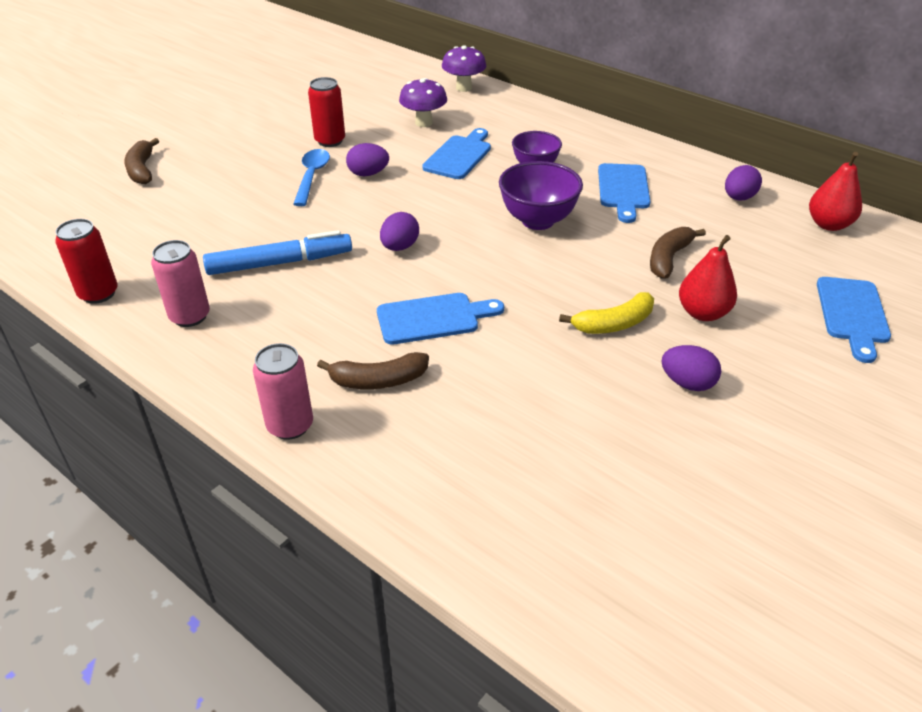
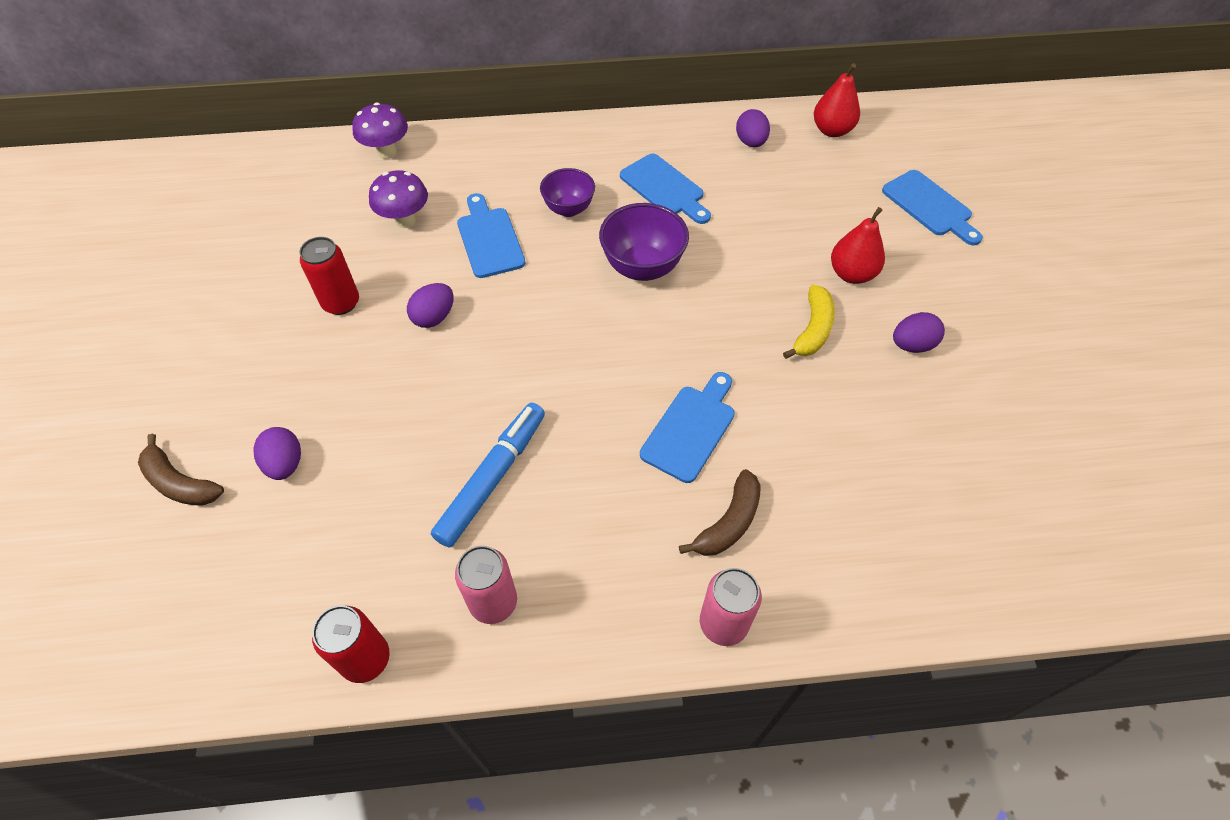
camera: 45 degrees left, 15 degrees up
blue spoon [293,149,330,206] -> none
purple egg [380,212,419,251] -> purple egg moved to [253,427,301,480]
brown banana [650,227,706,279] -> none

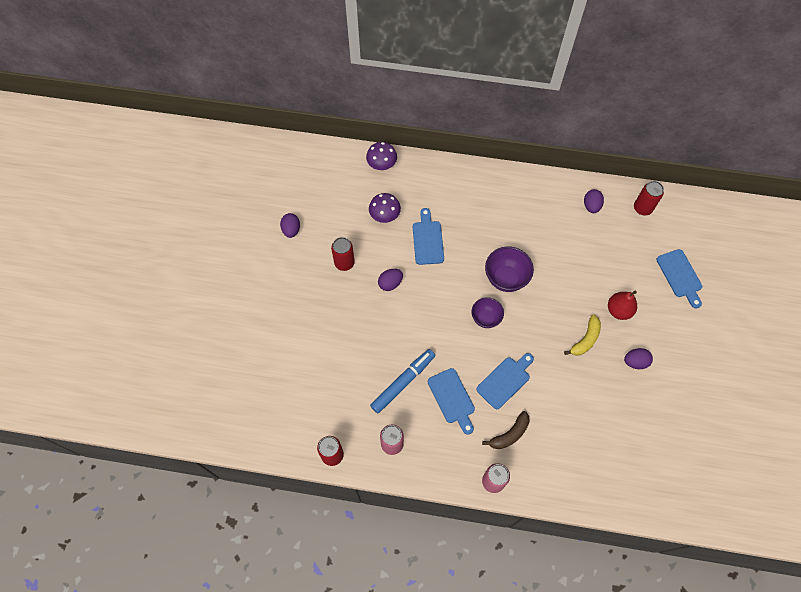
camera: 15 degrees right, 10 degrees up
brown banana [138,434,224,506] -> none
purple egg [253,427,301,480] -> purple egg moved to [280,213,300,238]
purple bowl [540,168,595,217] -> purple bowl moved to [471,297,504,328]
blue cutting board [620,154,711,224] -> blue cutting board moved to [428,368,475,435]
red pear [814,63,860,137] -> red can [634,181,664,216]

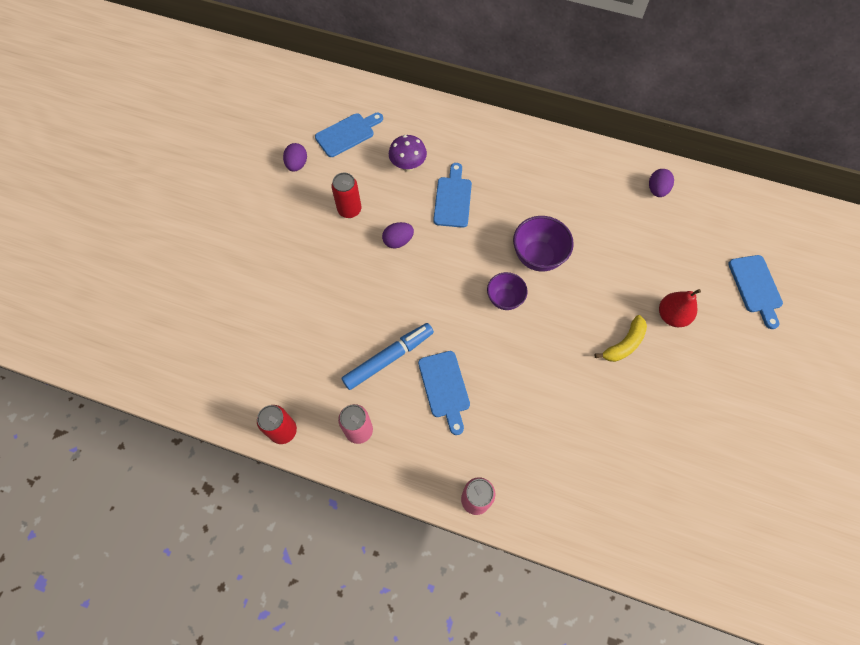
camera: 10 degrees right, 0 degrees up
purple mushroom [366,142,397,171] -> none
blue cutting board [476,353,534,409] -> blue cutting board moved to [315,113,383,157]
brown banana [482,411,530,449] -> none
purple egg [624,348,653,369] -> none
red can [634,181,664,216] -> none

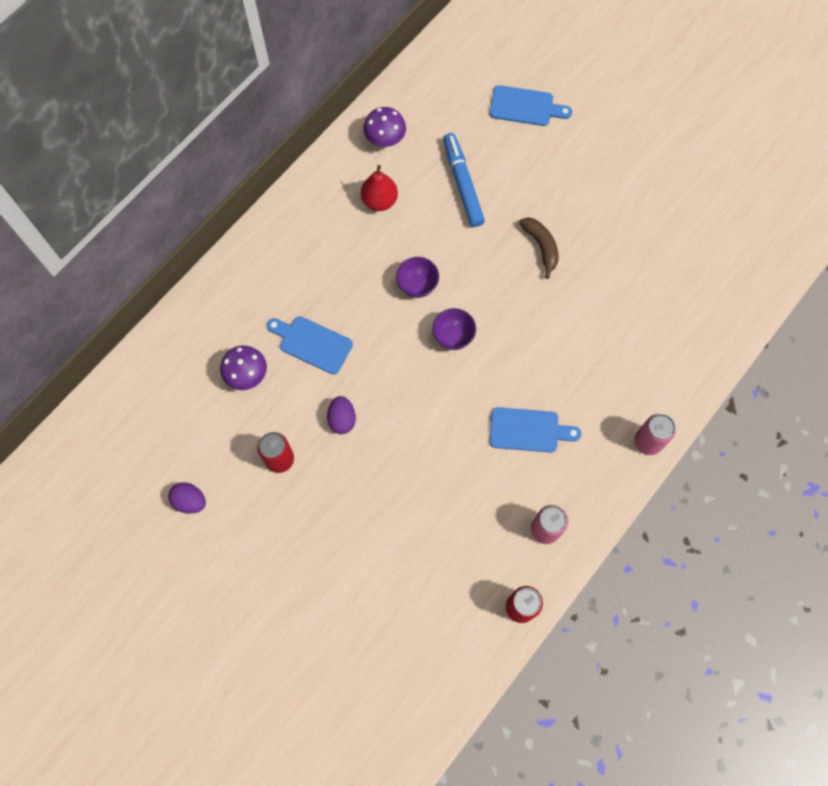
camera: 70 degrees left, 5 degrees up
blue cutting board [315,113,383,157] -> none
blue marker [342,323,434,390] -> blue marker moved to [443,133,485,227]
purple bowl [513,216,574,272] -> purple bowl [396,257,439,298], size x0.66
yellow banana [594,315,647,362] -> brown banana [519,217,559,279]
purple egg [649,169,674,197] -> purple mushroom [363,107,406,147]
red pear [659,289,701,327] -> red pear moved to [361,165,398,211]

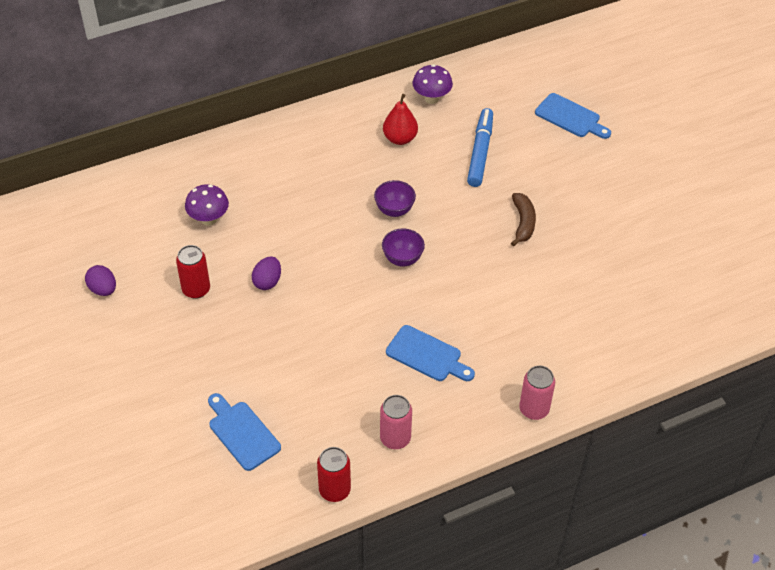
camera: 25 degrees right, 20 degrees down
blue cutting board [267,316,353,374] -> blue cutting board moved to [208,393,281,471]

